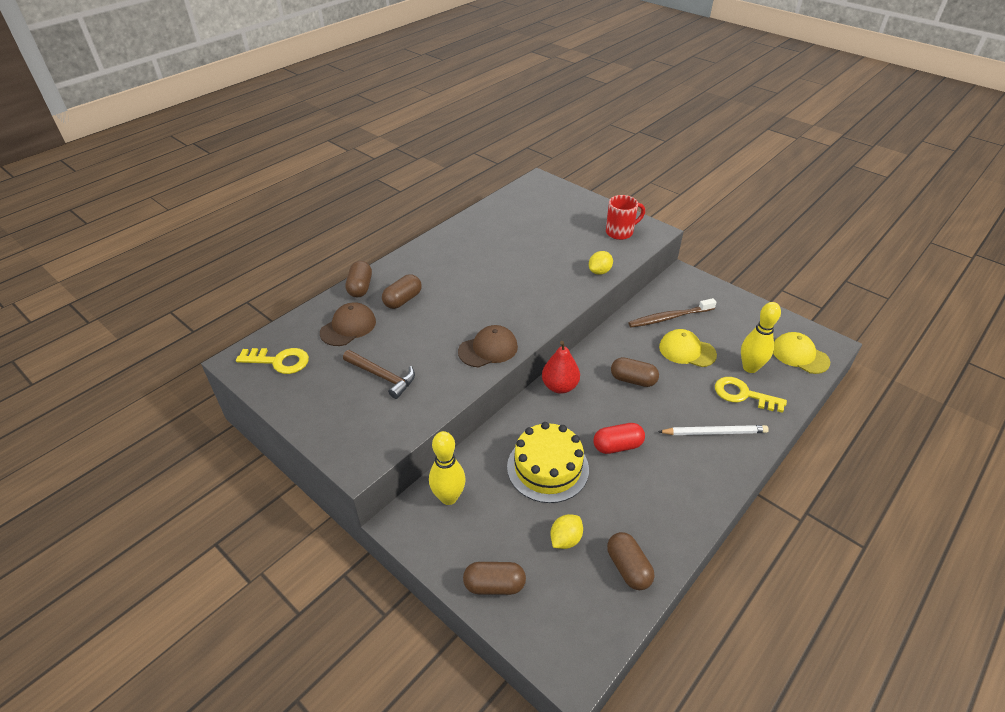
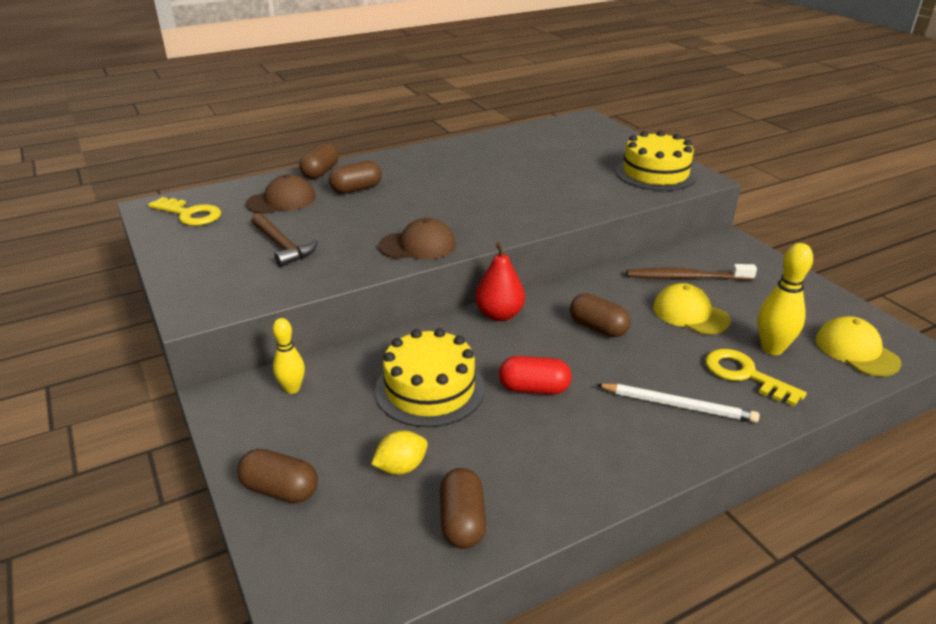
camera: 20 degrees right, 10 degrees down
yellow bowling pin [429,431,466,505] -> yellow bowling pin [272,318,305,394], size x0.66
yellow lemon [589,251,613,275] -> none
red mug [606,195,645,240] -> yellow cake [616,131,697,191]

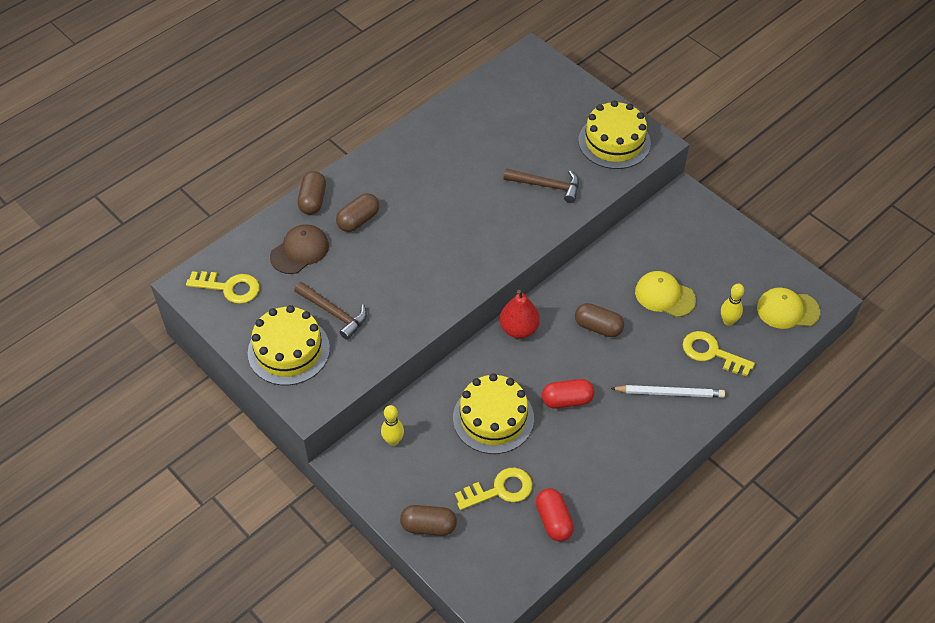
camera: 15 degrees left, 20 degrees up
yellow lemon [371,431,428,475] -> yellow key [455,468,533,510]
brown cap [378,218,456,260] -> none
brown capsule [440,468,486,549] -> red capsule [536,488,574,541]
brown toothbrush [627,264,757,280] -> none
yellow bowling pin [757,243,813,355] -> yellow bowling pin [721,284,744,326], size x0.66
yellow cap [816,316,901,376] -> yellow cap turned 45 degrees counterclockwise [757,287,820,329]
none -> yellow cake [248,305,330,385]
none -> brown hammer [504,168,579,203]

